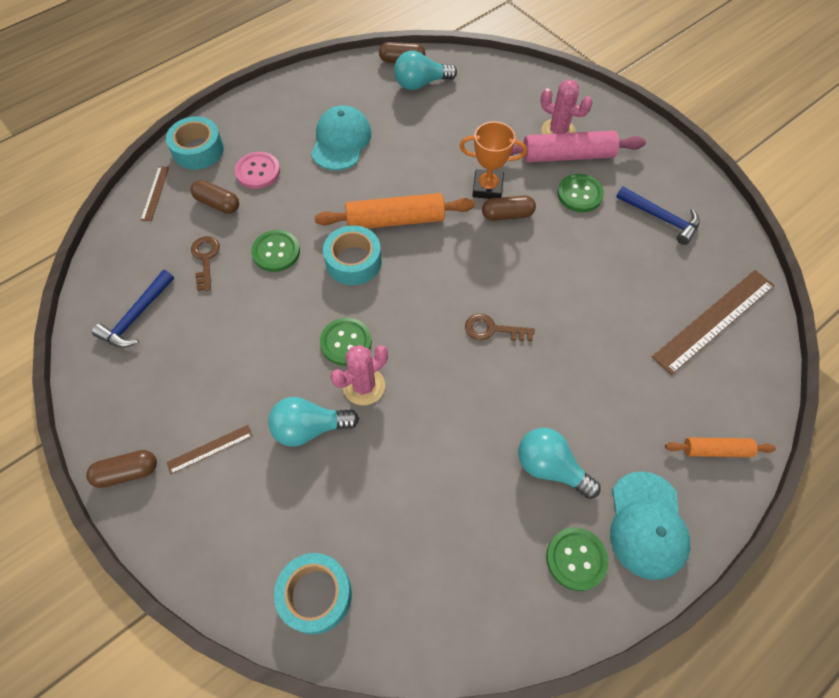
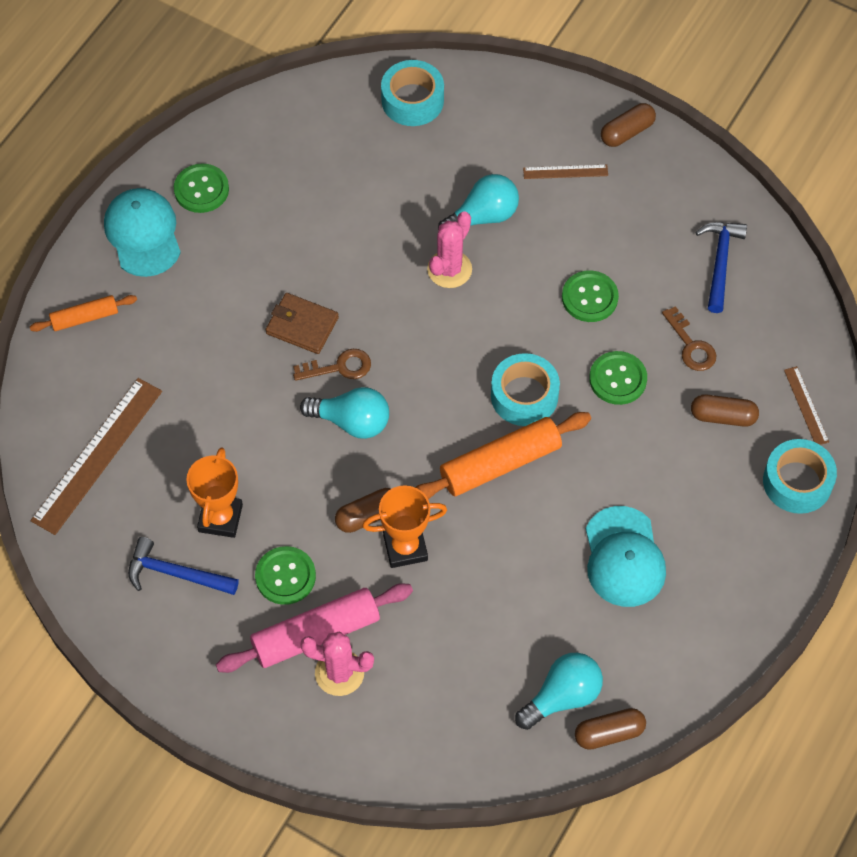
camera: 160 degrees right, 0 degrees up
brown ruler [166,425,253,474] -> brown ruler turned 45 degrees clockwise [523,165,608,179]
pink button [235,152,280,189] -> none
green button [320,318,372,366] -> green button moved to [562,270,619,322]
turquoise light bulb [518,428,601,499] -> turquoise light bulb moved to [300,387,389,439]
none -> orange trophy [186,447,243,538]
none -> brown wallet [266,293,339,354]

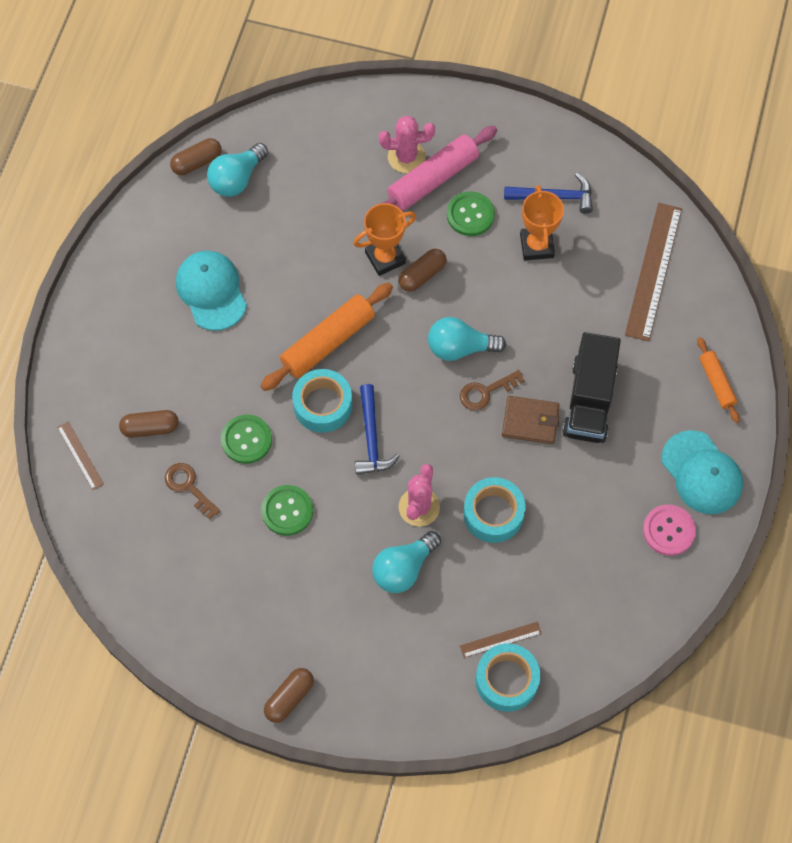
camera: 165 degrees right, 5 degrees up
orange rolling pin [30,295,137,332] -> orange rolling pin turned 75 degrees counterclockwise [697,337,740,423]
green button [174,164,229,213] -> pink button [643,504,696,556]
brown ruler [523,165,608,179] -> brown ruler moved to [460,622,542,658]
blue hammer [696,222,747,313] -> blue hammer moved to [355,384,400,475]
turquoise tape [763,439,837,514] -> turquoise tape moved to [464,477,525,543]
none -> black truck [562,332,621,443]

